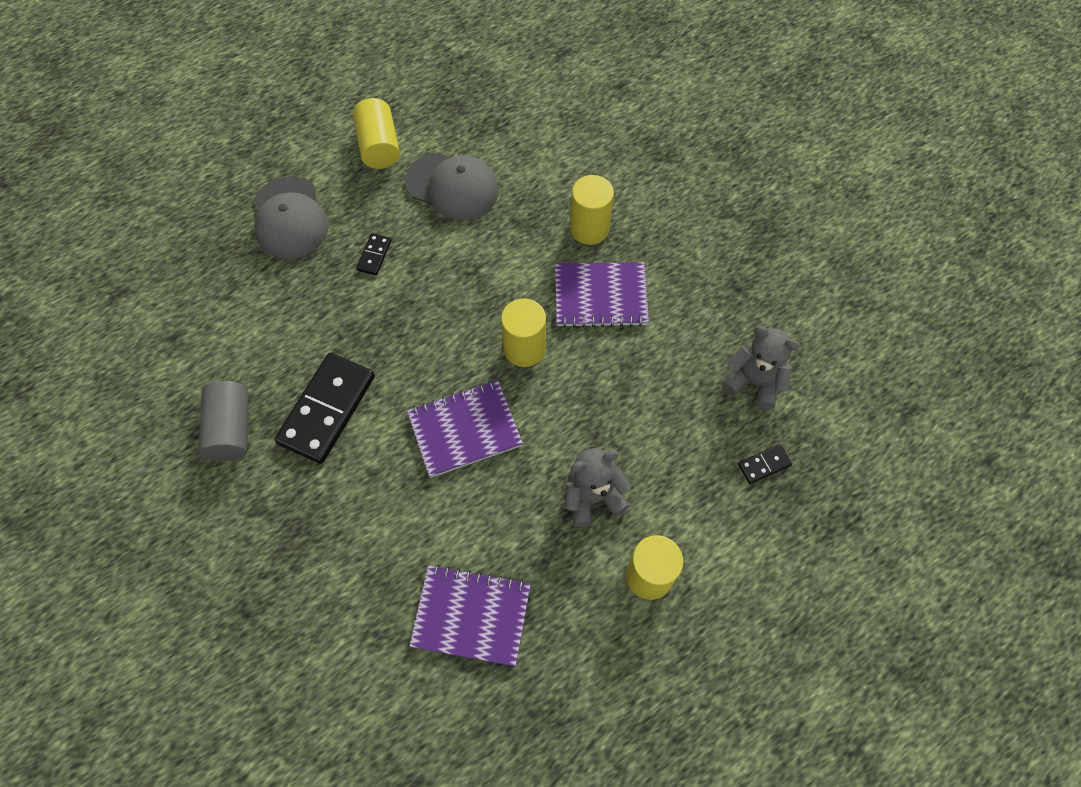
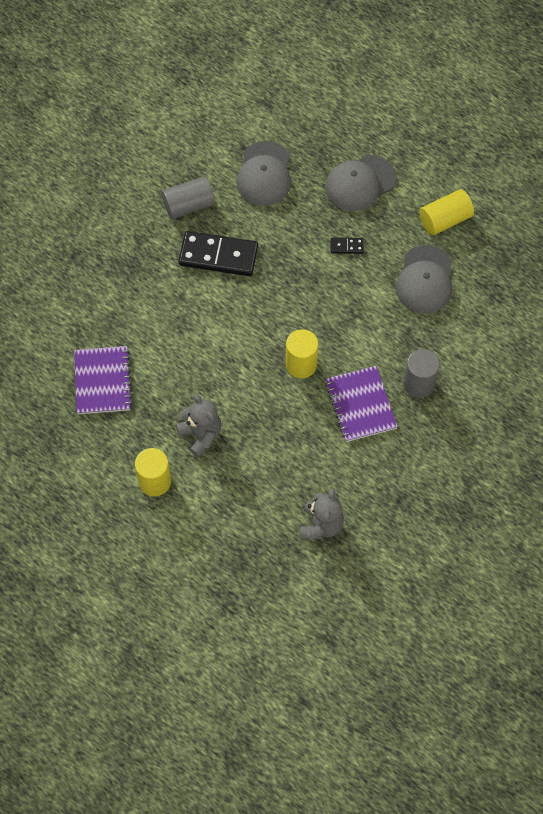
camera: 75 degrees right, 0 degrees up
purple notebook [407,380,523,478] -> none
yellow cylinder [570,175,614,245] -> grey cylinder [403,349,440,398]
black domino [738,444,792,484] -> none
none -> grey cap [237,141,291,206]

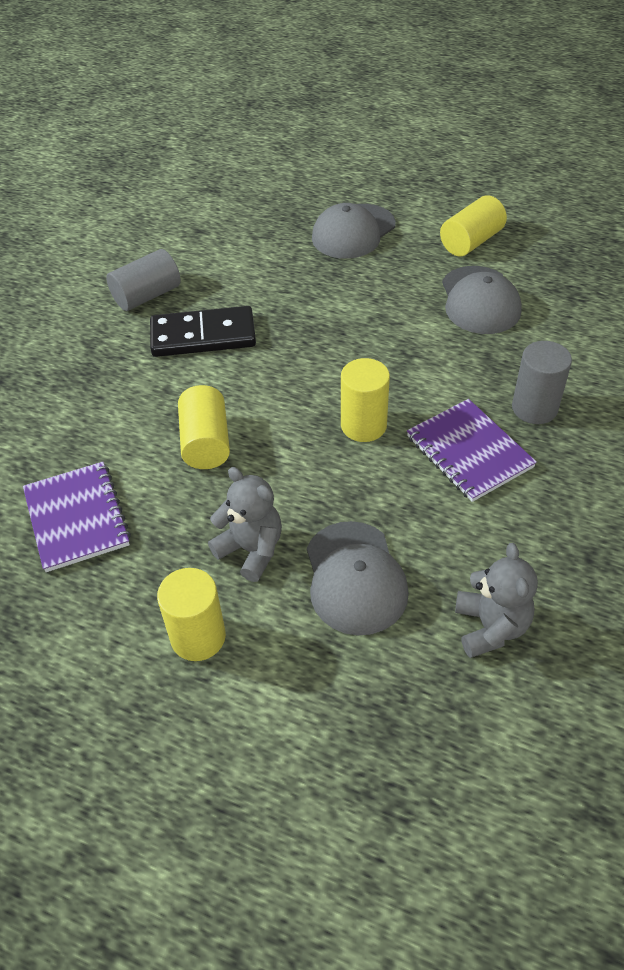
camera: 15 degrees left, 15 degrees down
grey cap [237,141,291,206] -> grey cap moved to [307,521,409,635]
black domino [331,238,364,254] -> none
none -> yellow cylinder [178,385,230,469]

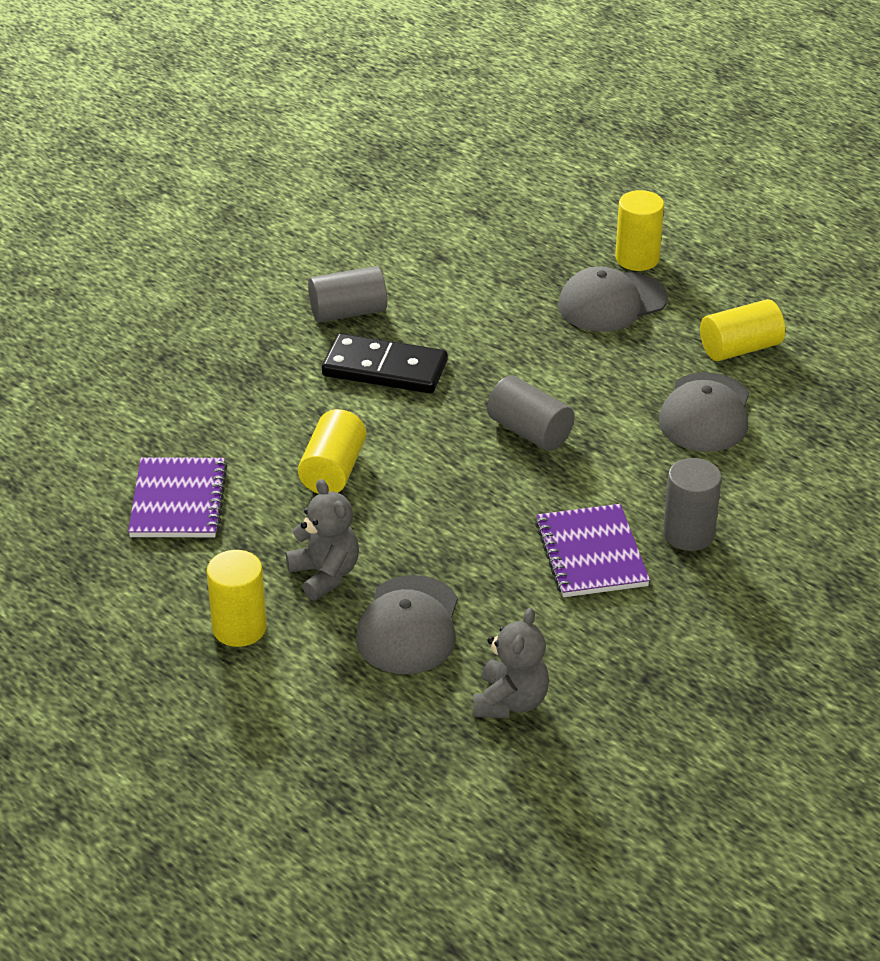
camera: 20 degrees right, 10 degrees down
yellow cylinder [341,358,390,442] -> yellow cylinder moved to [615,190,664,271]
none -> grey cylinder [487,375,575,451]

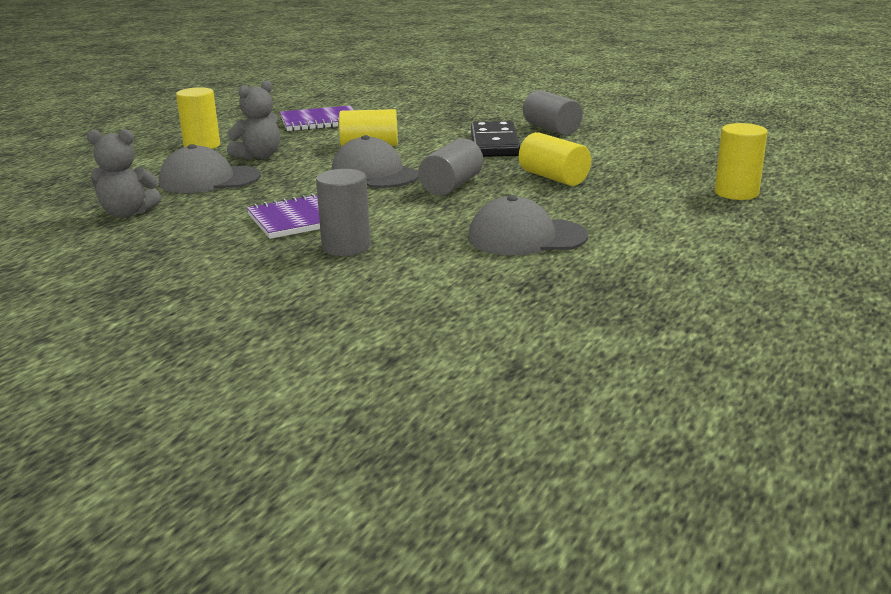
camera: 75 degrees right, 15 degrees down
grey cap [558,266,668,332] -> grey cap moved to [332,135,419,188]
yellow cylinder [700,299,785,361] -> yellow cylinder moved to [519,132,591,186]

